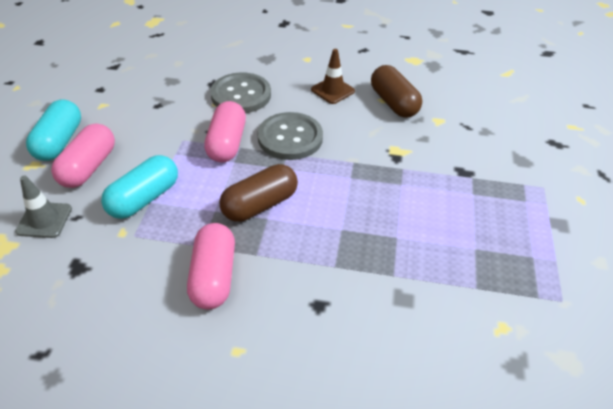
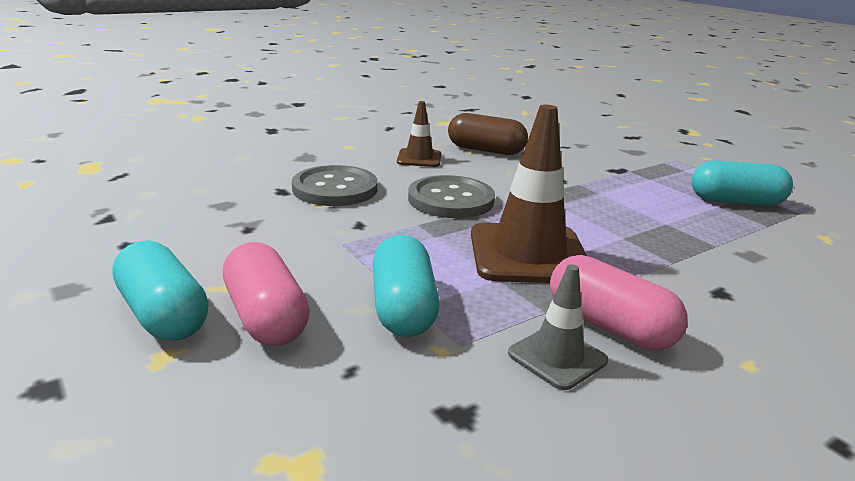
camera: 45 degrees left, 20 degrees down
grey traffic cone [15,176,72,238] -> grey traffic cone moved to [508,264,608,390]
pink capsule [204,101,246,162] -> none
brown capsule [219,164,298,222] -> brown traffic cone [471,105,587,283]
none -> turquoise capsule [691,160,793,206]

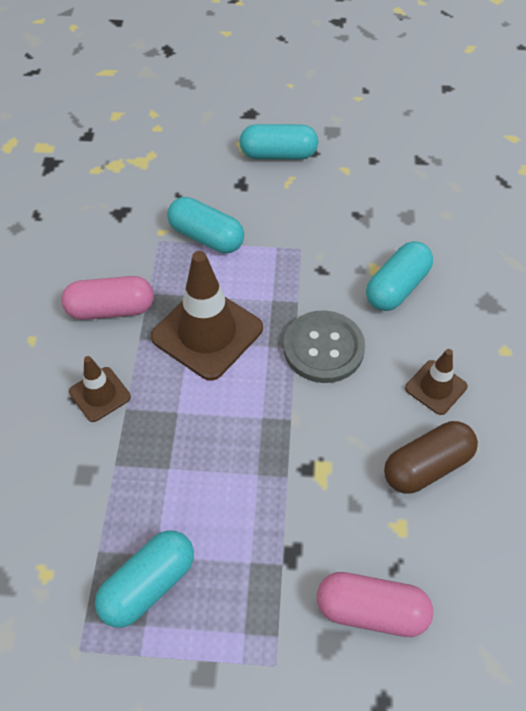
camera: 130 degrees right, 30 degrees up
pink capsule [223,242,310,346] -> pink capsule moved to [317,572,433,637]
grey button [292,165,378,206] -> turquoise capsule [366,241,433,311]
grey traffic cone [508,264,608,390] -> none
none -> brown traffic cone [69,356,131,422]

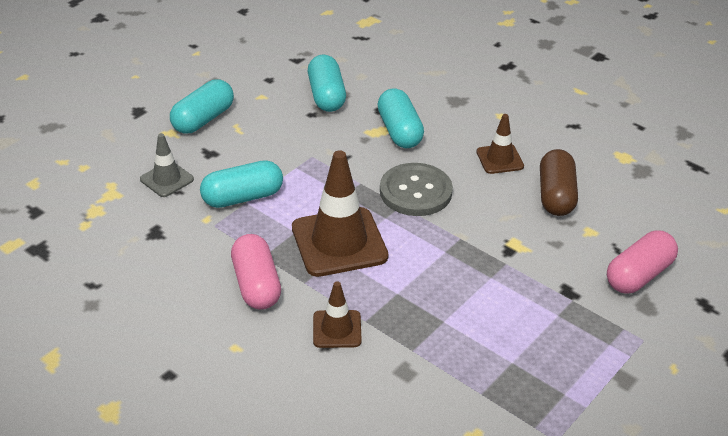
camera: 55 degrees left, 15 degrees down
pink capsule [61,276,154,320] -> pink capsule turned 45 degrees counterclockwise [231,234,281,309]
turquoise capsule [95,530,194,628] -> turquoise capsule moved to [308,55,346,112]
none -> grey traffic cone [140,133,194,197]

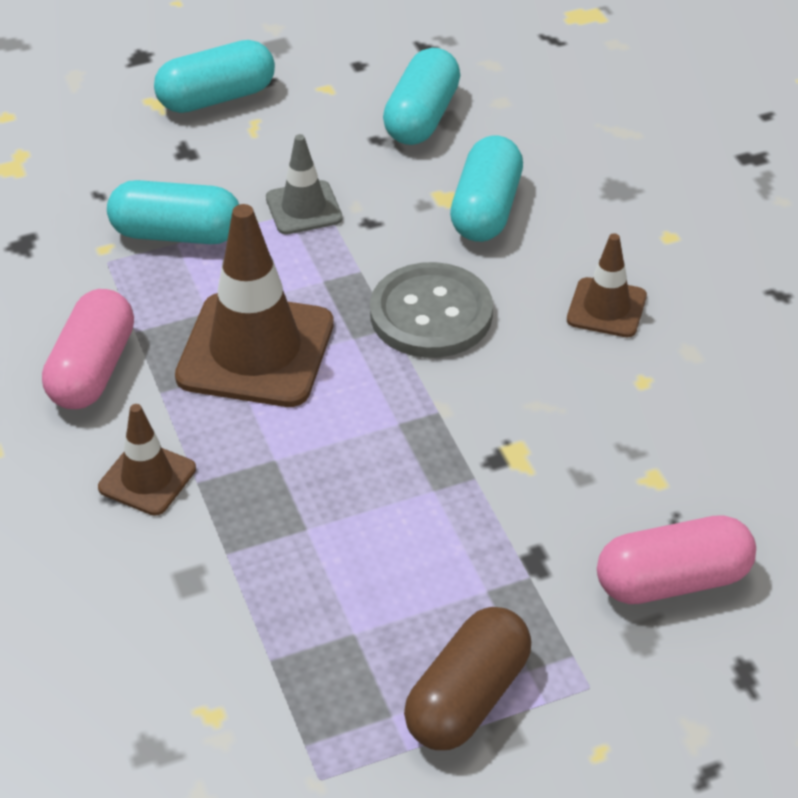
camera: 30 degrees right, 5 degrees up
grey traffic cone [140,133,194,197] -> grey traffic cone moved to [266,134,343,235]
brown capsule [540,149,578,216] -> brown capsule moved to [404,607,531,750]

